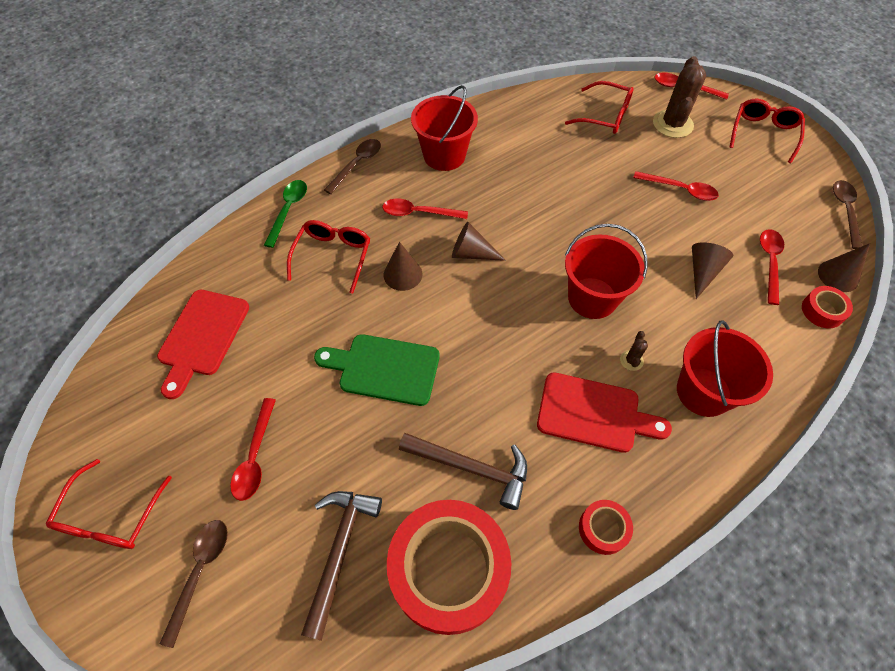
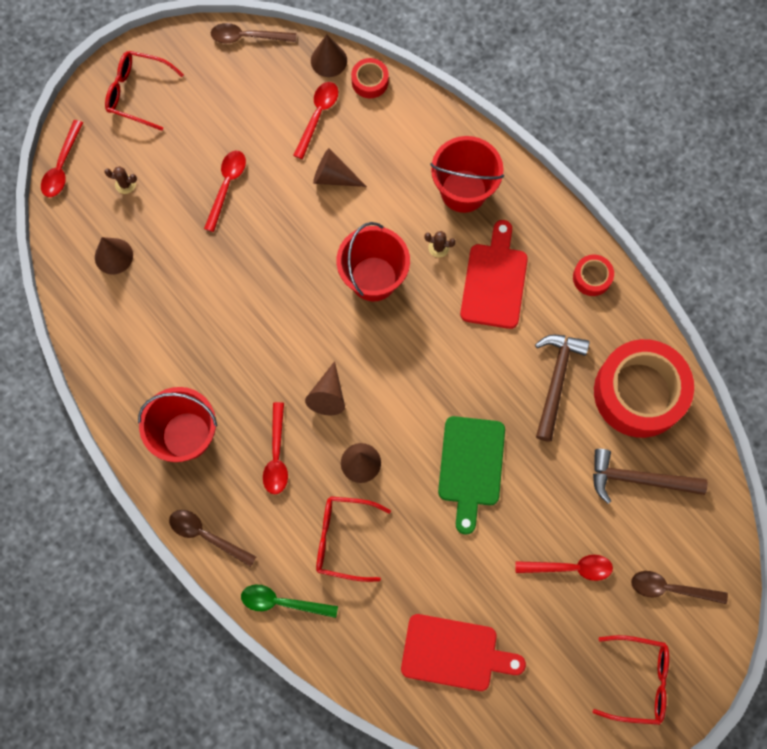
camera: 95 degrees left, 15 degrees up
red glasses [565,81,634,134] -> brown cone [95,237,133,274]
brown cactus [653,56,706,138] -> brown cactus [104,166,137,194], size x0.45
red spoon [760,229,784,305] -> red spoon turned 105 degrees clockwise [293,82,338,159]

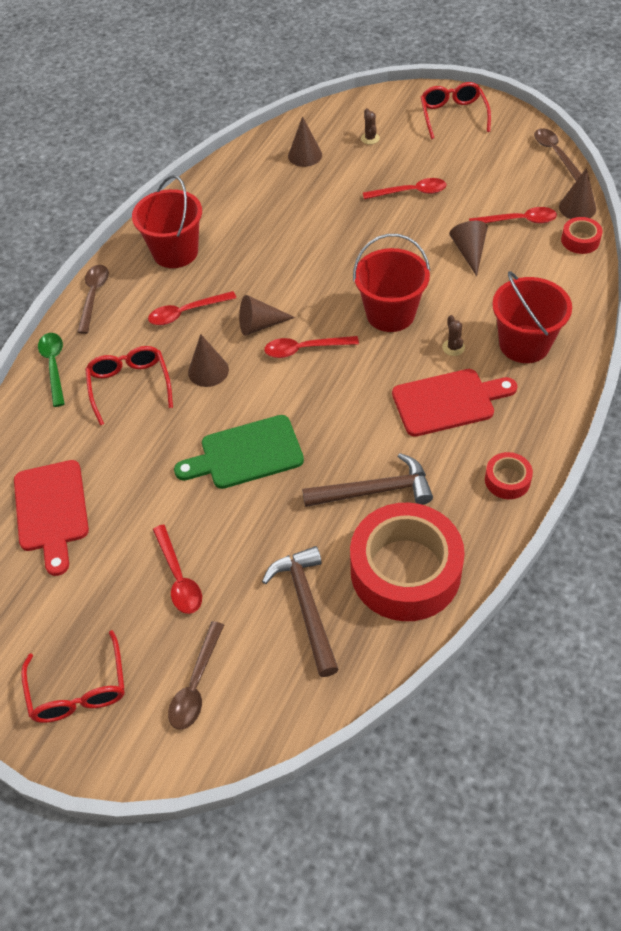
camera: 70 degrees right, 20 degrees down
red spoon [41,120,83,197] -> red spoon moved to [264,336,359,358]
brown spoon [631,571,728,604] -> brown spoon turned 150 degrees counterclockwise [168,621,224,730]

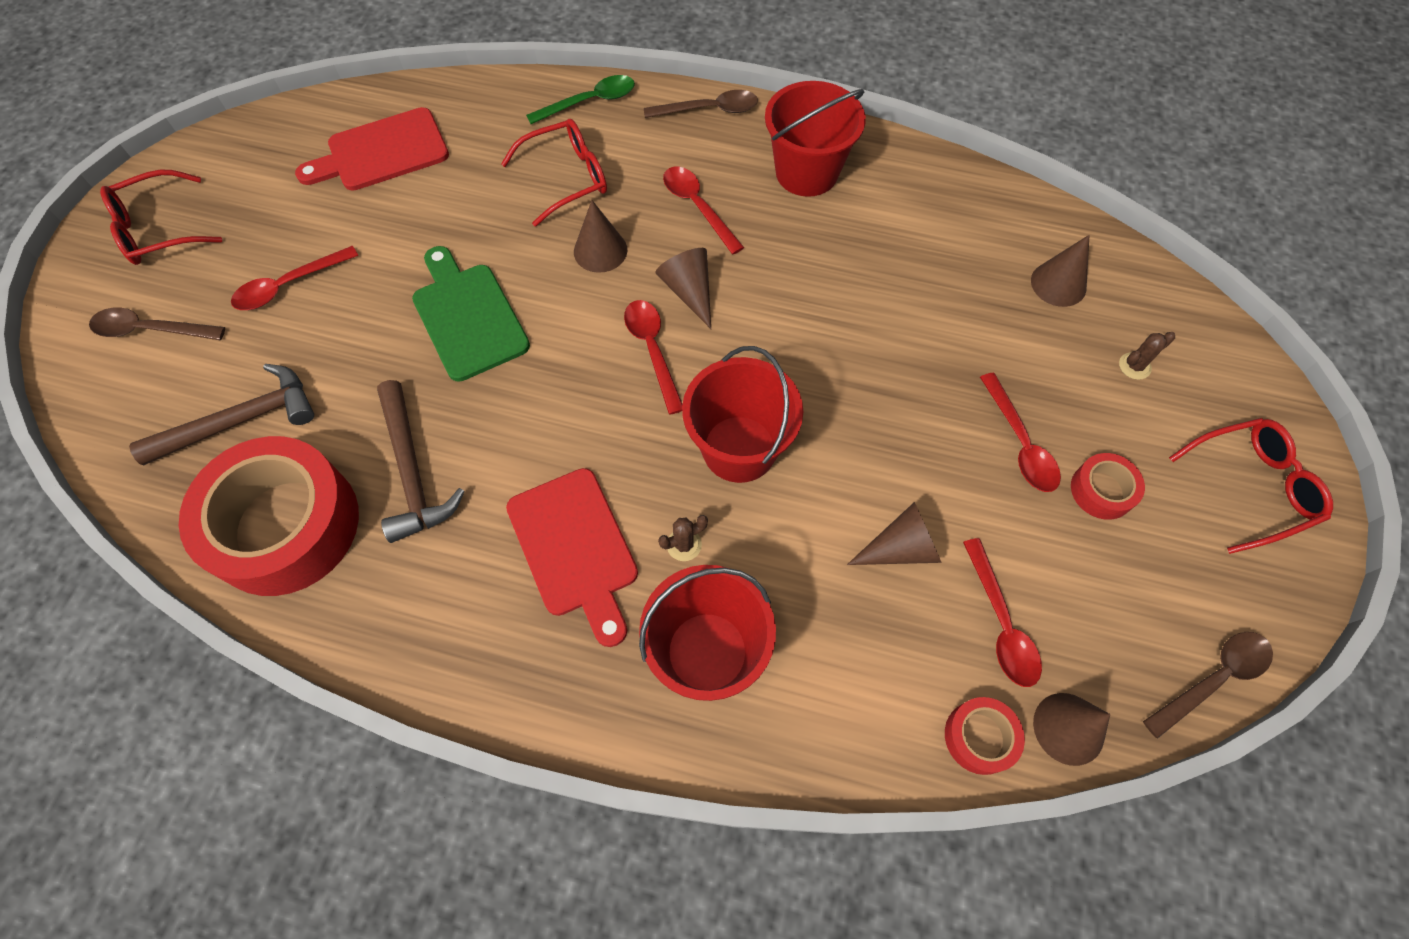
camera: 75 degrees right, 10 degrees up
red tape [485,452,533,499] -> red tape moved to [1071,453,1145,520]

